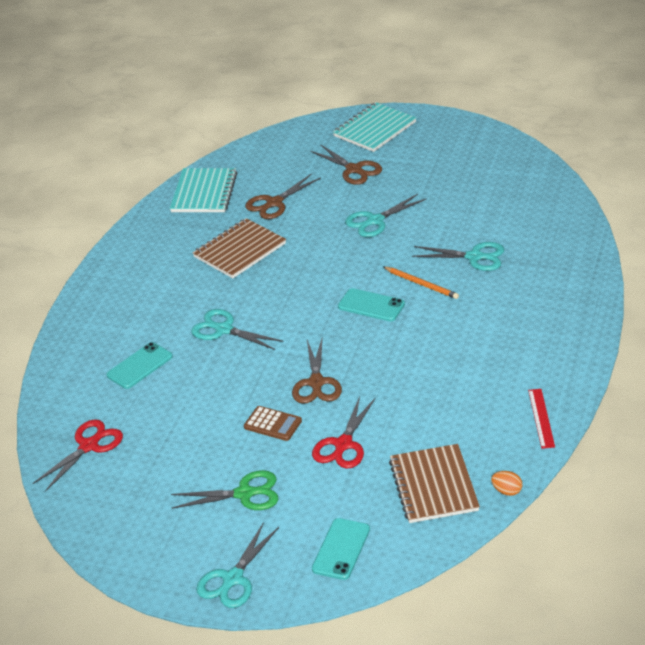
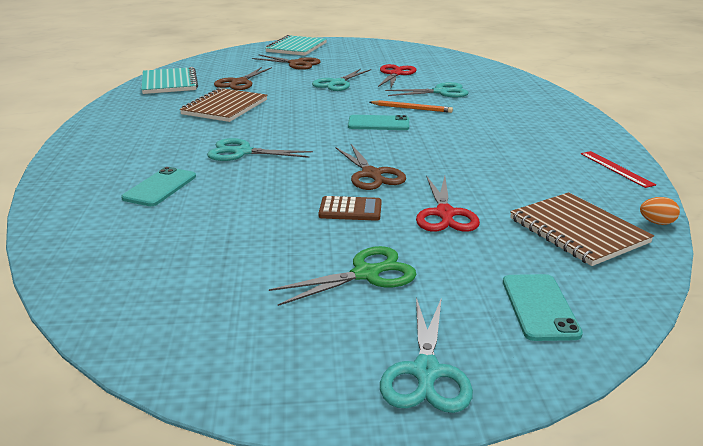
camera: 25 degrees left, 10 degrees down
red scissors [33,419,123,492] -> red scissors moved to [378,64,417,88]

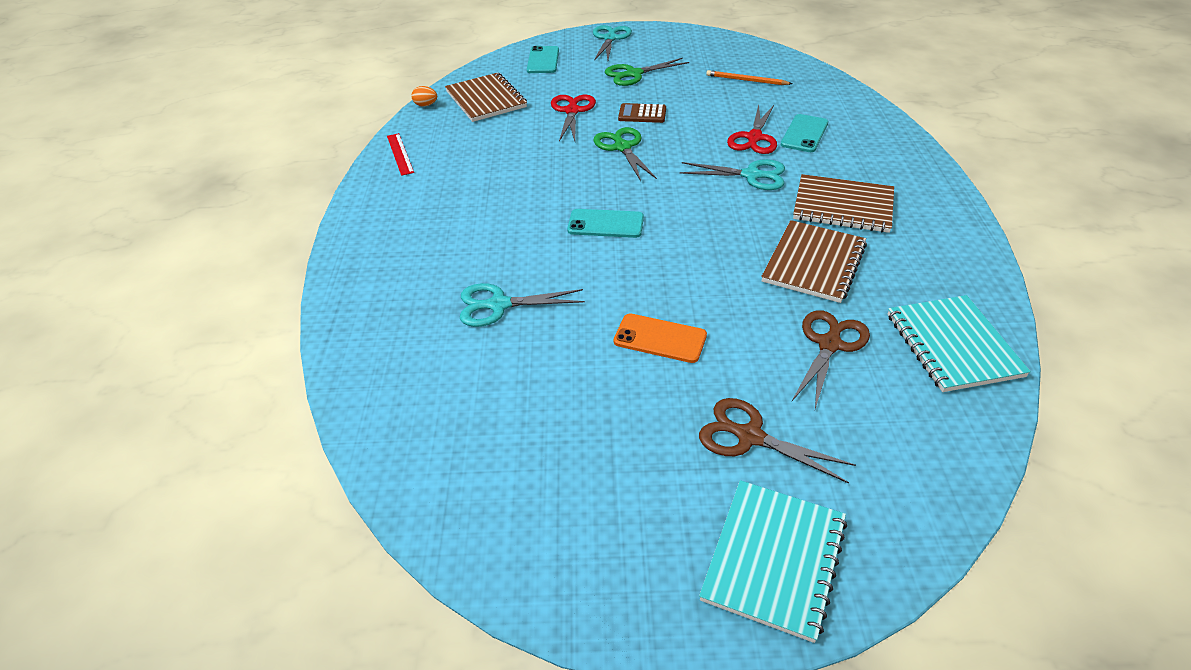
camera: 175 degrees left, 15 degrees up
turquoise scissors [312,69,371,91] -> orange phone [614,314,707,363]
brown scissors [336,144,406,190] -> green scissors [594,127,657,181]
orange pencil [370,100,453,113] -> orange pencil moved to [706,70,792,85]
red scissors [378,64,417,88] -> red scissors moved to [727,104,777,154]
none -> brown notebook [793,174,894,233]

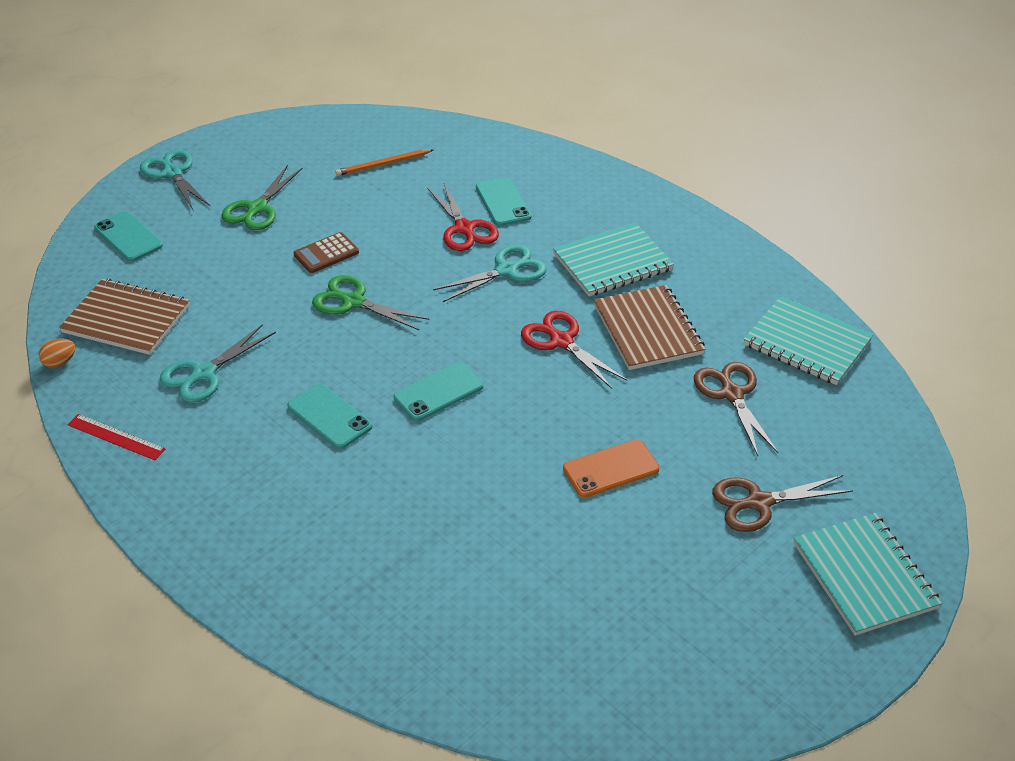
camera: 45 degrees left, 0 degrees up
turquoise scissors [460,283,585,327] -> turquoise scissors moved to [159,324,276,403]
red scissors [551,95,596,141] -> red scissors moved to [521,311,627,389]
brown notebook [793,174,894,233] -> turquoise notebook [553,222,674,296]
none -> turquoise phone [287,384,372,449]

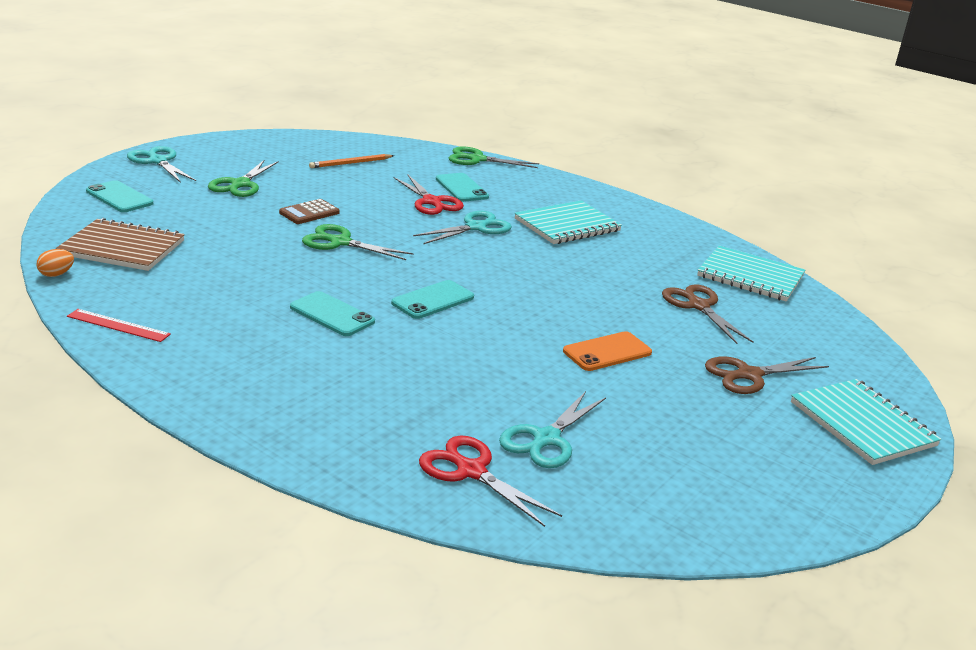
camera: 10 degrees left, 15 degrees down
turquoise scissors [159,324,276,403] -> turquoise scissors moved to [499,391,606,468]
red scissors [521,311,627,389] -> red scissors moved to [419,435,562,527]
brown notebook [594,285,705,370] -> none
none -> green scissors [449,147,539,168]

